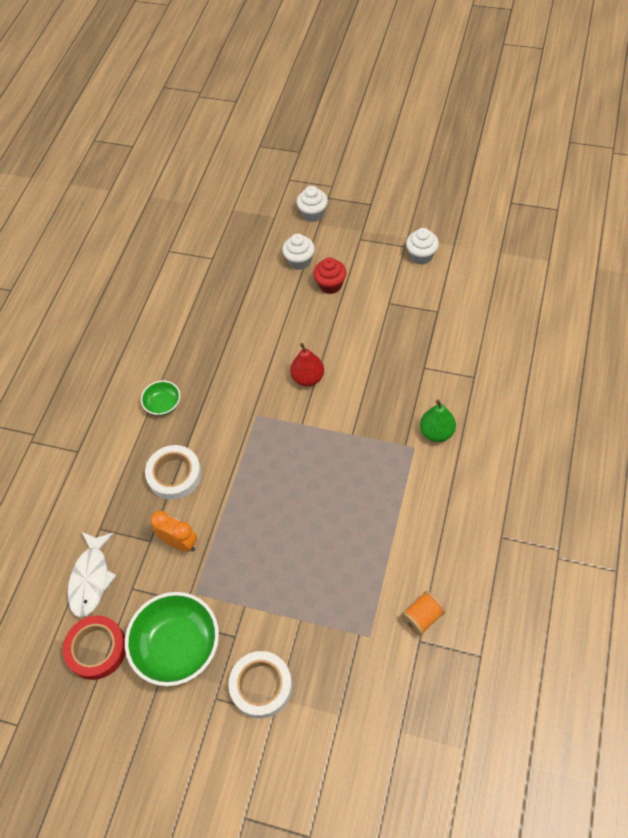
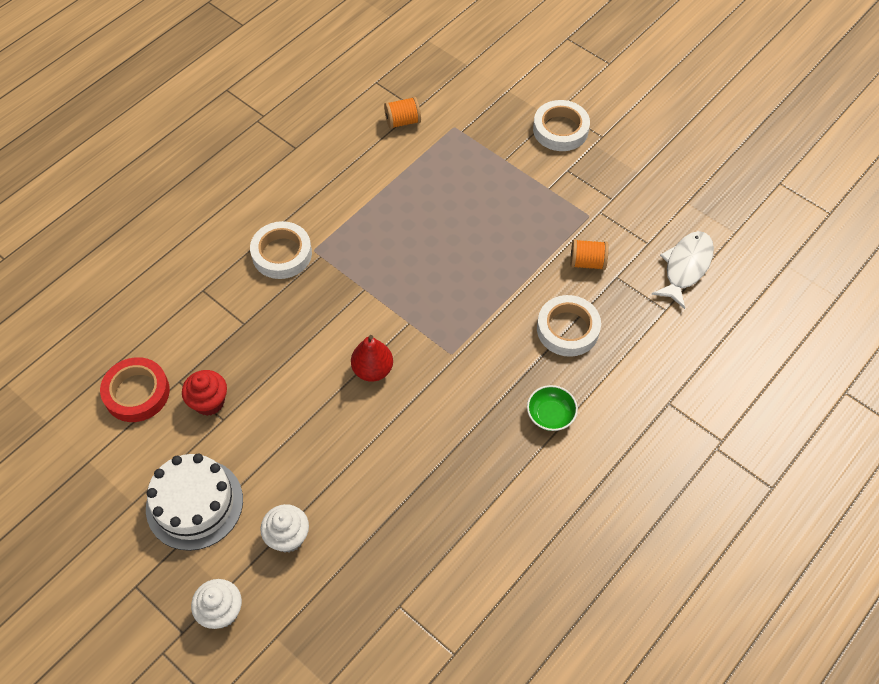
camera: 160 degrees left, 0 degrees up
red tape [63,615,126,680] -> red tape moved to [100,357,170,422]
green bowl [125,592,219,686] -> none
orange clock [151,511,197,552] -> orange spool [570,239,609,270]
red cupcake [313,257,346,294] -> red cupcake moved to [182,370,227,416]
white cupcake [406,228,439,265] -> none
green pear [420,400,456,442] -> white tape [250,221,312,279]
none -> white cake [146,454,243,551]

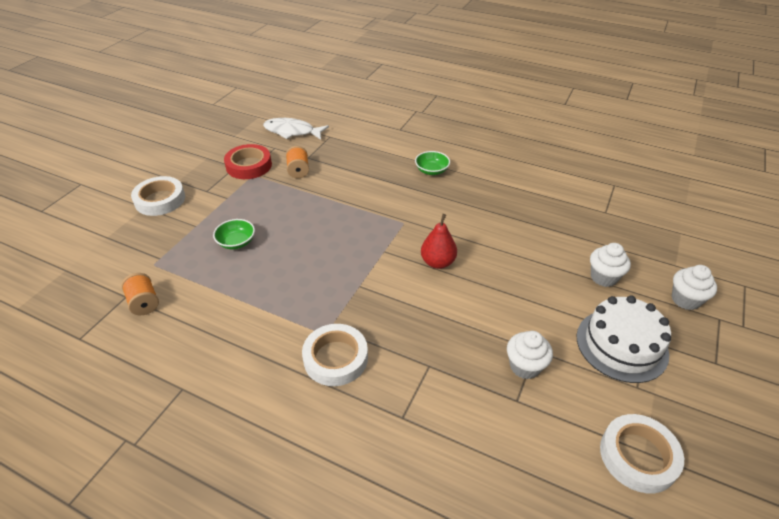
camera: 105 degrees left, 15 degrees down
red tape [100,357,170,422] -> red tape moved to [224,144,272,179]
red cupcake [182,370,227,416] -> white cupcake [507,331,553,379]
white tape [537,295,601,357] -> white tape moved to [600,414,684,494]
none -> green bowl [213,219,255,249]

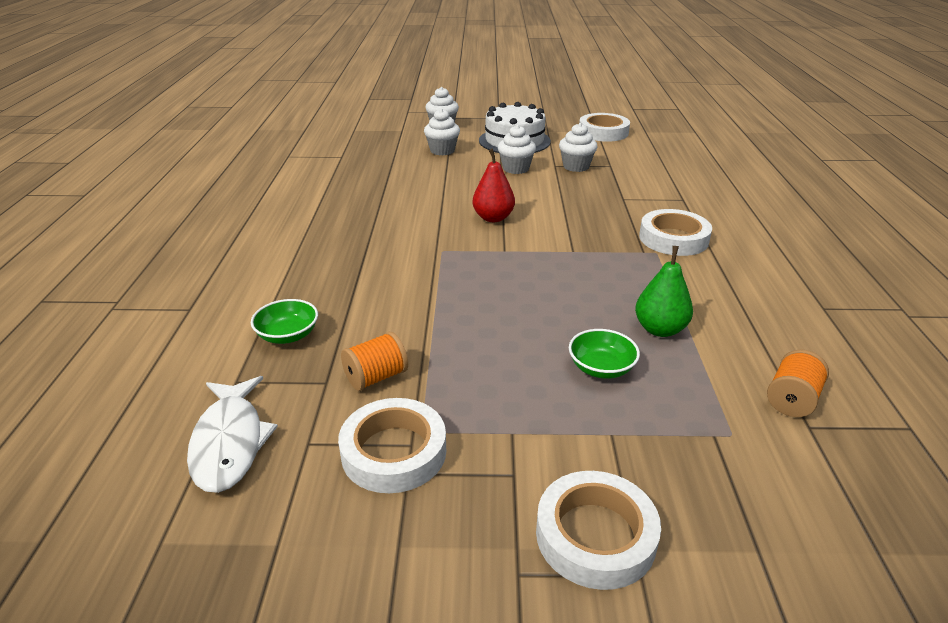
camera: 115 degrees left, 10 degrees down
red tape [224,144,272,179] -> white tape [338,398,446,493]
green bowl [415,151,450,175] -> green bowl moved to [251,299,318,344]
none -> white cupcake [498,125,536,174]
none -> green pear [635,246,693,337]

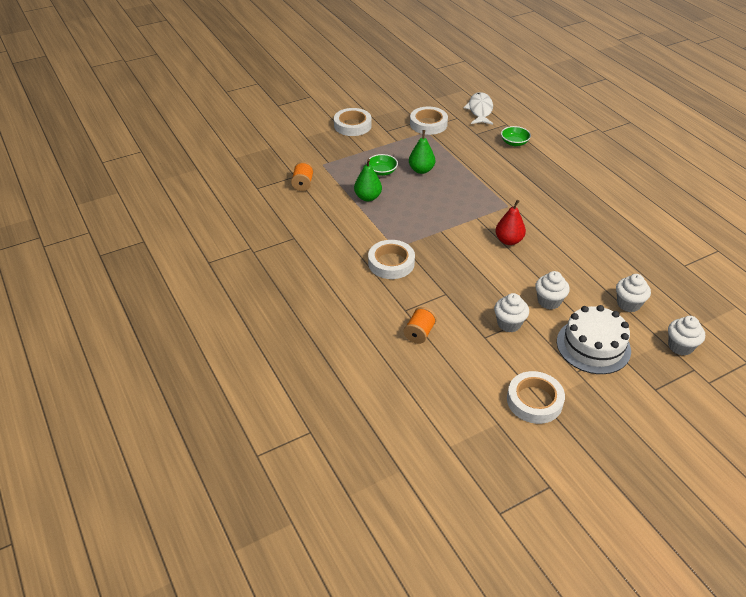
camera: 150 degrees right, 10 degrees up
white fish [187,376,278,493] -> white fish turned 45 degrees clockwise [464,92,493,125]
orange spool [341,332,408,391] -> orange spool moved to [404,307,437,344]
none -> green pear [409,130,435,174]

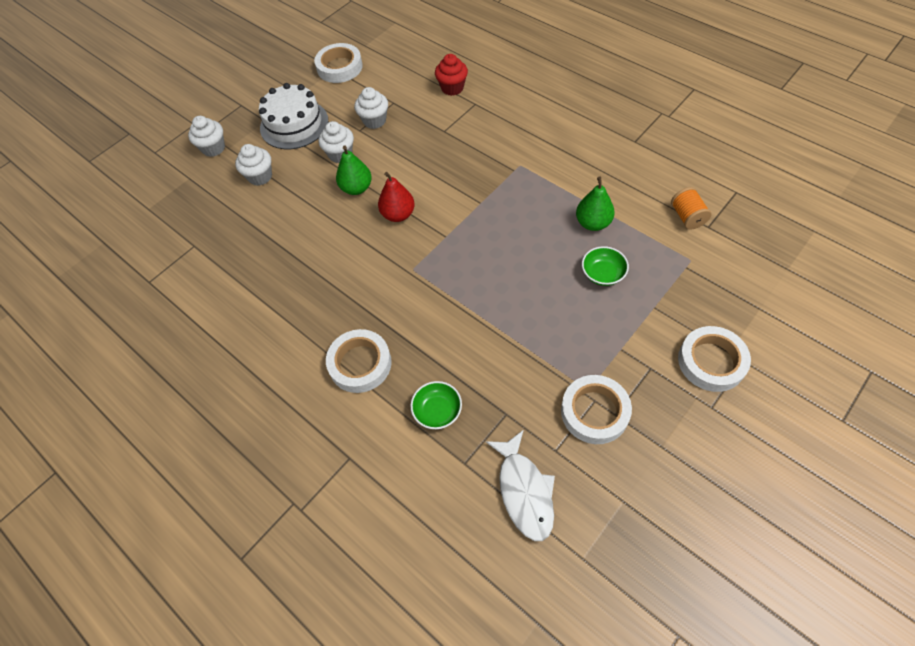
camera: 165 degrees right, 15 degrees up
white tape [368,240,415,279] -> white tape moved to [326,329,392,393]
orange spool [404,307,437,344] -> red cupcake [435,54,468,96]
green pear [409,130,435,174] -> green pear moved to [336,146,372,195]

